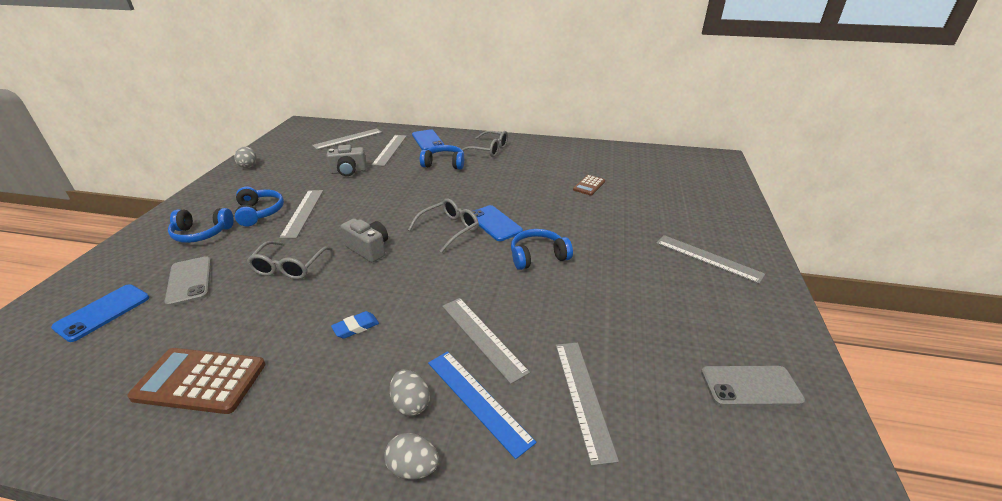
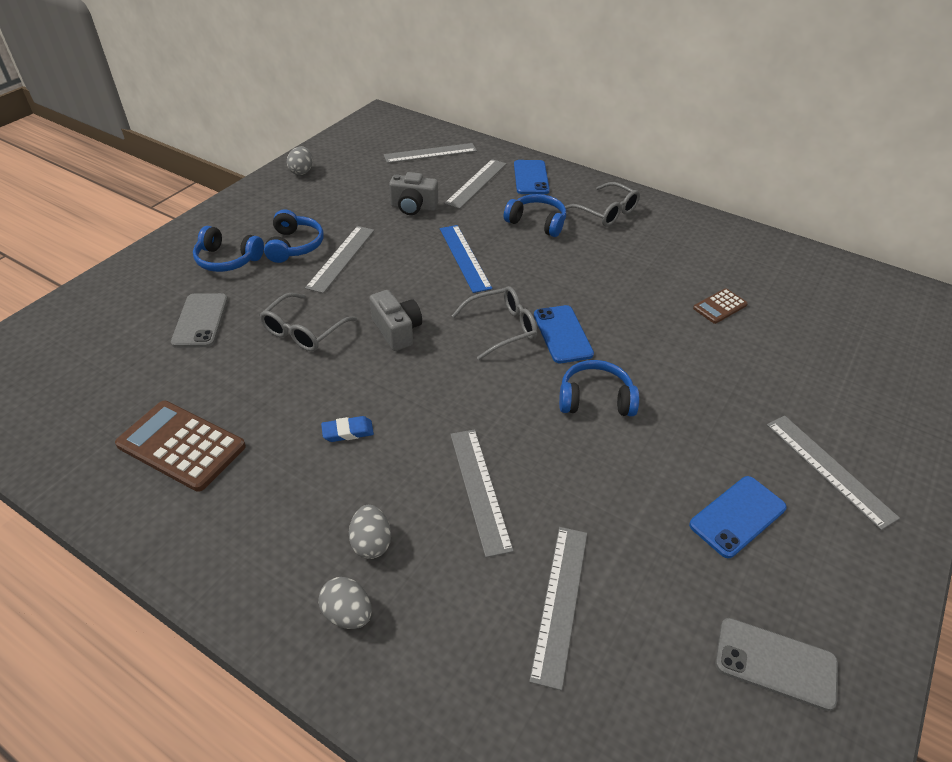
camera: 20 degrees right, 10 degrees up
blue phone [51,284,149,342] -> blue phone moved to [689,476,787,558]
blue ruler [428,351,536,459] -> blue ruler moved to [440,225,492,293]

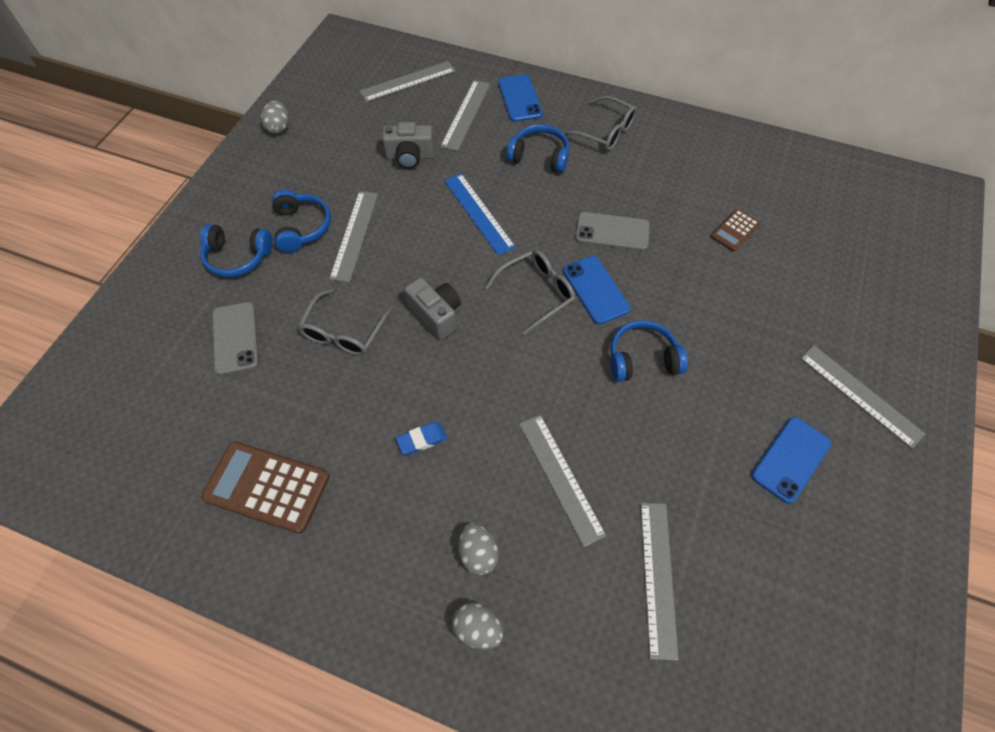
camera: 10 degrees left, 15 degrees up
grey phone [715,618,838,711] -> grey phone moved to [575,212,650,251]

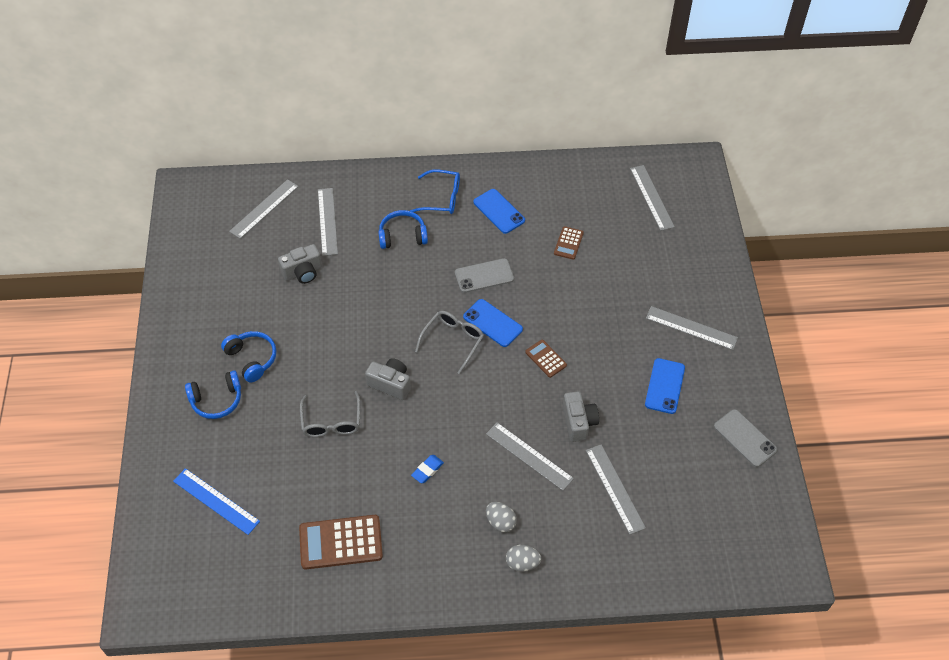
camera: 25 degrees left, 5 degrees down
grey phone [212,302,259,375] -> grey phone moved to [714,409,777,467]
grey egg [261,101,289,134] -> none
grey ruler [329,191,378,282] -> grey ruler moved to [630,165,675,231]
blue ruler [444,173,516,256] -> blue ruler moved to [173,468,260,535]
blue phone [498,74,543,122] -> blue phone moved to [474,189,525,234]
grey glasses [563,96,637,151] -> blue glasses [410,170,460,214]
blue headphones [610,320,688,382] -> brown calculator [525,340,567,378]
none -> grey camera [563,391,599,442]

